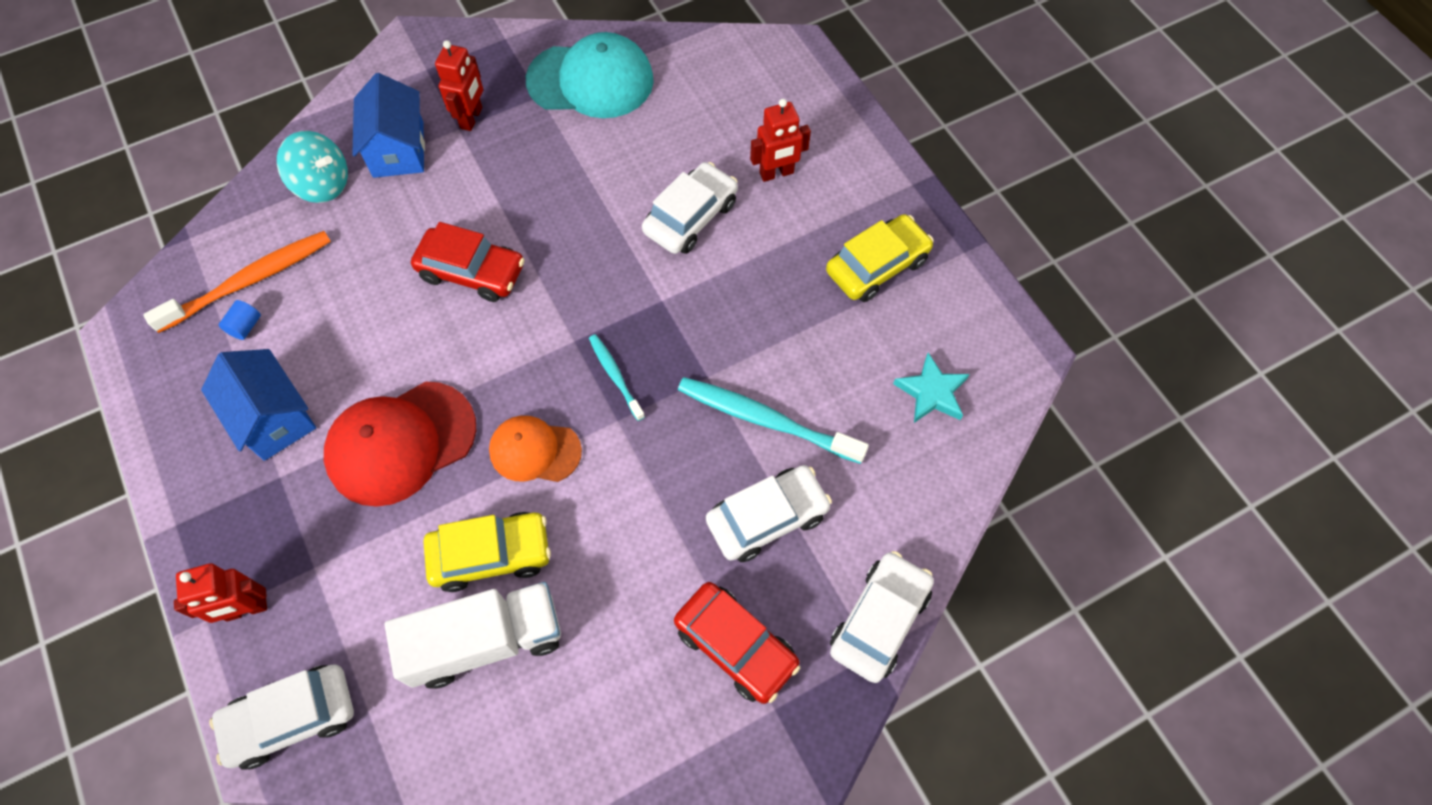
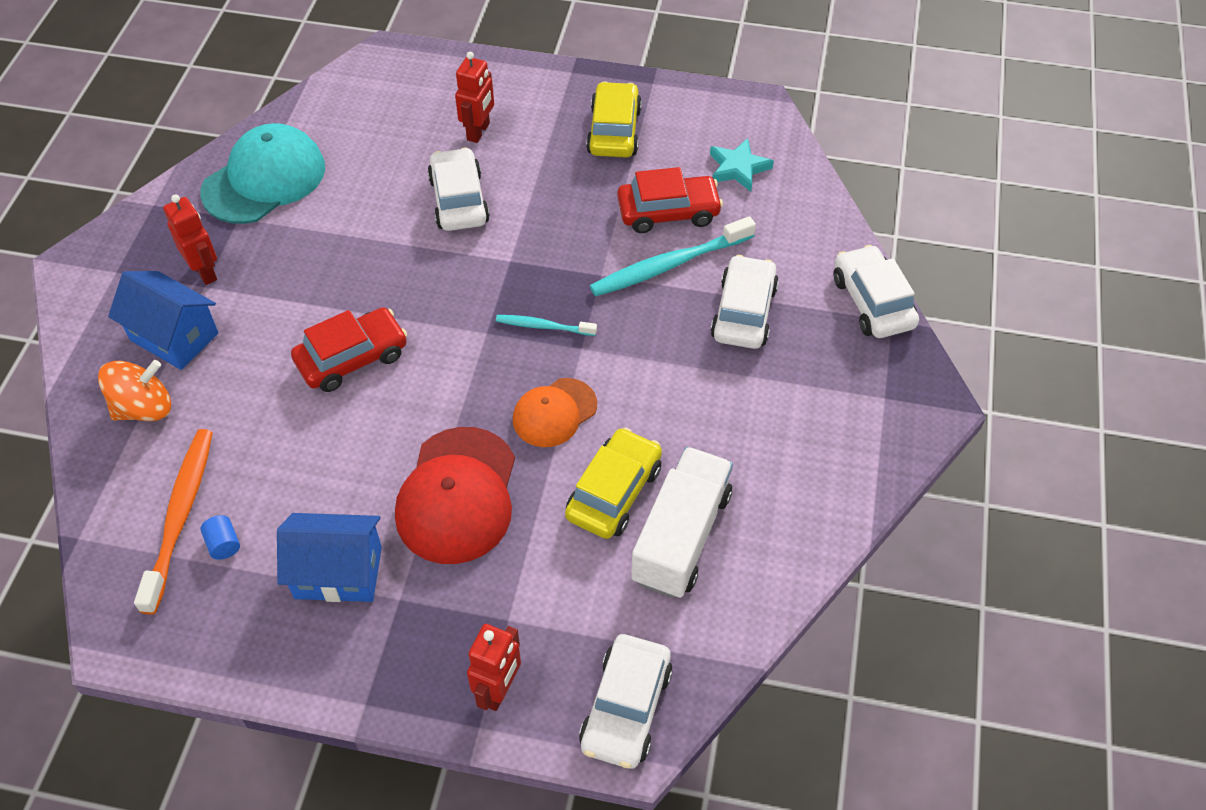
camera: 50 degrees left, 10 degrees down
turquoise spinning top [277,131,348,203] -> orange spinning top [98,360,171,421]
red car [674,582,800,704] -> red car moved to [617,167,723,233]

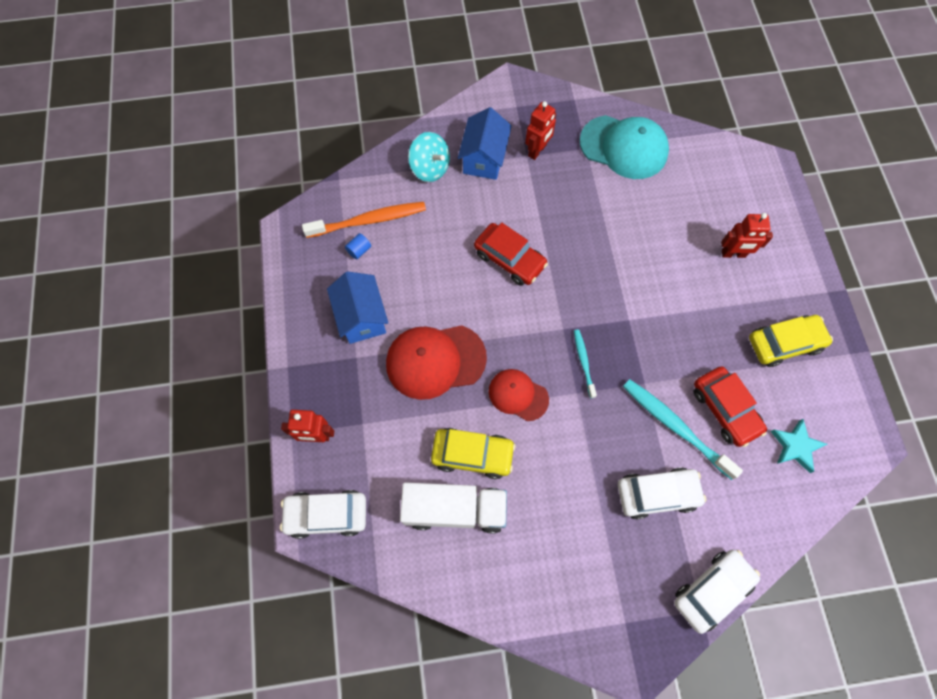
camera: 70 degrees right, 15 degrees up
orange spinning top [98,360,171,421] -> turquoise spinning top [408,132,450,182]
white car [427,147,490,231] -> none
orange cap [513,378,597,447] -> red cap [489,369,549,421]

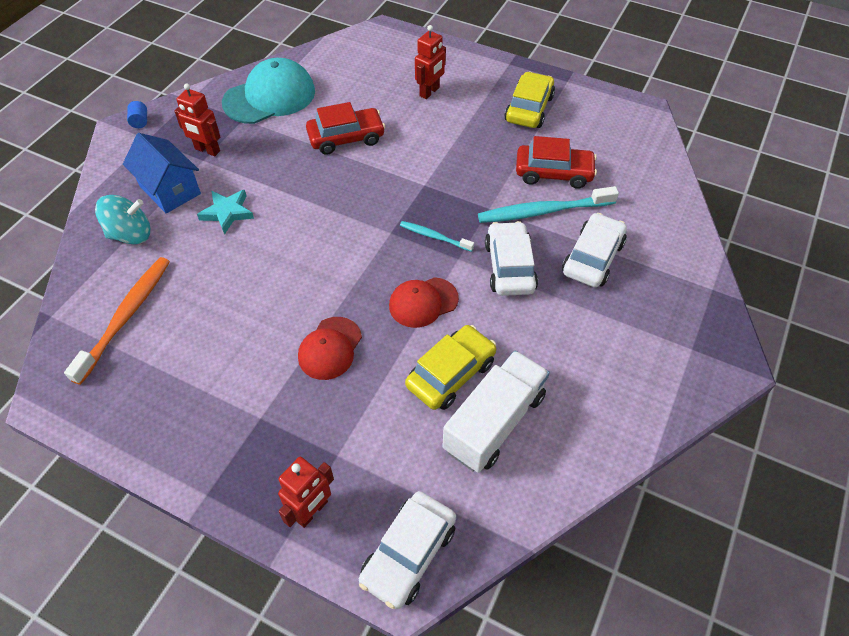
camera: 55 degrees left, 15 degrees down
blue house [327,271,388,344] -> none
blue cylinder [345,233,371,260] -> blue cylinder moved to [127,101,147,128]
red cap [386,325,487,400] -> red cap [298,317,362,380], size x0.61
red car [474,223,548,286] -> red car moved to [306,102,385,155]
red robot [525,101,556,160] -> red robot turned 135 degrees clockwise [174,83,220,156]
white car [674,550,760,634] -> white car moved to [485,221,538,296]
turquoise star [770,419,827,473] -> turquoise star moved to [197,190,254,235]

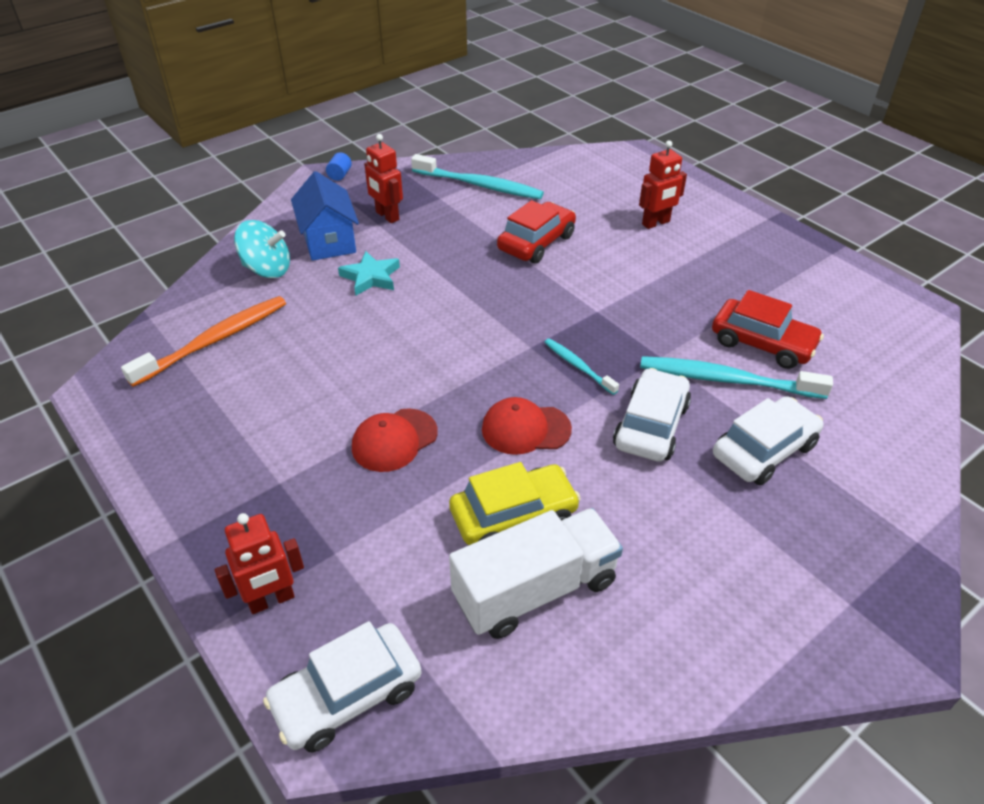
camera: 25 degrees right, 10 degrees down
turquoise cap [222,58,315,124] -> turquoise toothbrush [411,154,544,199]
red car [306,102,385,155] -> red car turned 60 degrees counterclockwise [497,200,576,264]
yellow car [504,72,555,128] -> none

